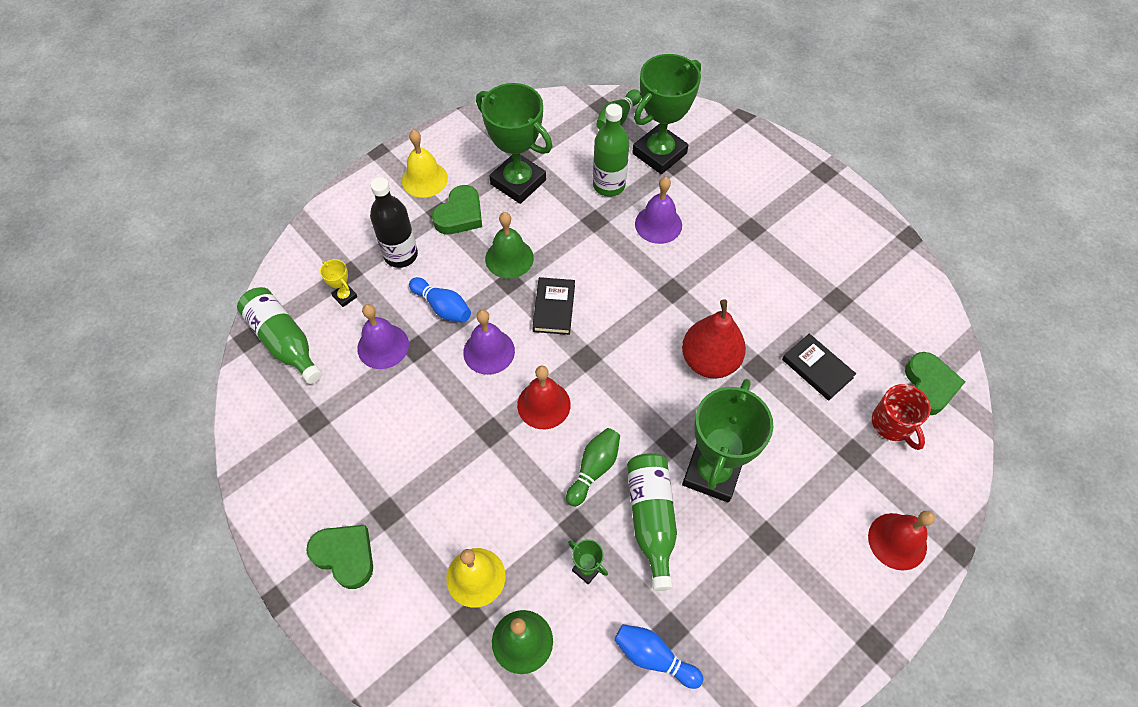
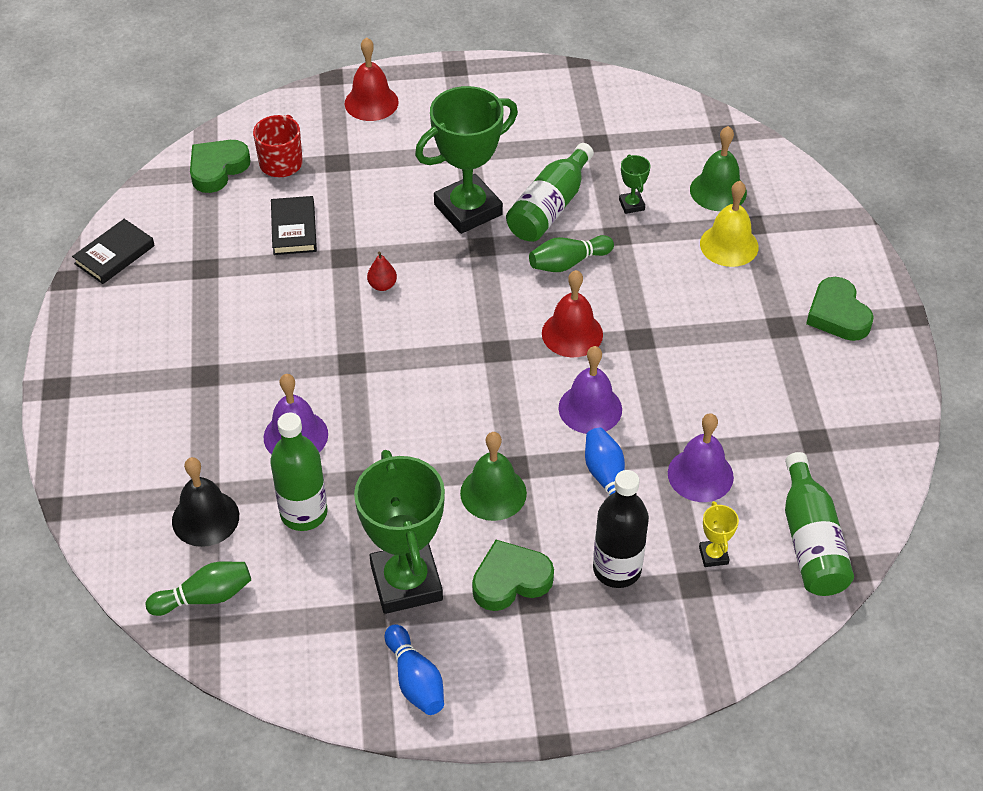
camera: 145 degrees left, 10 degrees down
yellow bell [402,130,448,198] -> none
black book [532,277,575,335] -> black book moved to [72,219,155,284]
blue bowling pin [614,624,704,689] -> blue bowling pin moved to [385,624,444,715]
green trophy [632,54,701,174] -> black bell [172,457,239,547]
red pear [682,299,746,379] -> red pear [367,251,397,291], size x0.42

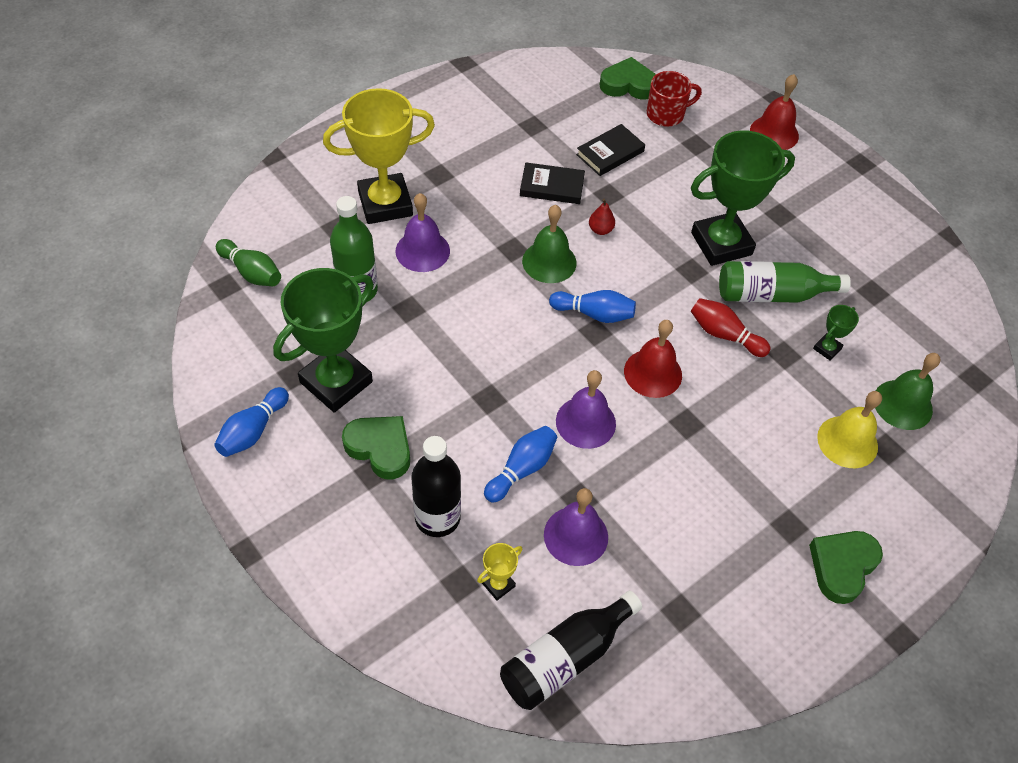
camera: 55 degrees right, 5 degrees up
black book [72,219,155,284] -> black book moved to [520,162,585,204]
black bell [172,457,239,547] -> none
green trophy [415,86,518,234] -> green trophy turned 45 degrees counterclockwise [691,130,795,266]
green bell [460,432,527,521] -> green bell moved to [522,205,577,283]
green bowling pin [529,235,614,272] -> red bowling pin [691,298,771,357]
green bottle [785,452,854,596] -> black bottle [500,591,642,710]
none -> yellow trophy [323,88,435,224]
none -> blue bowling pin [549,290,636,323]

